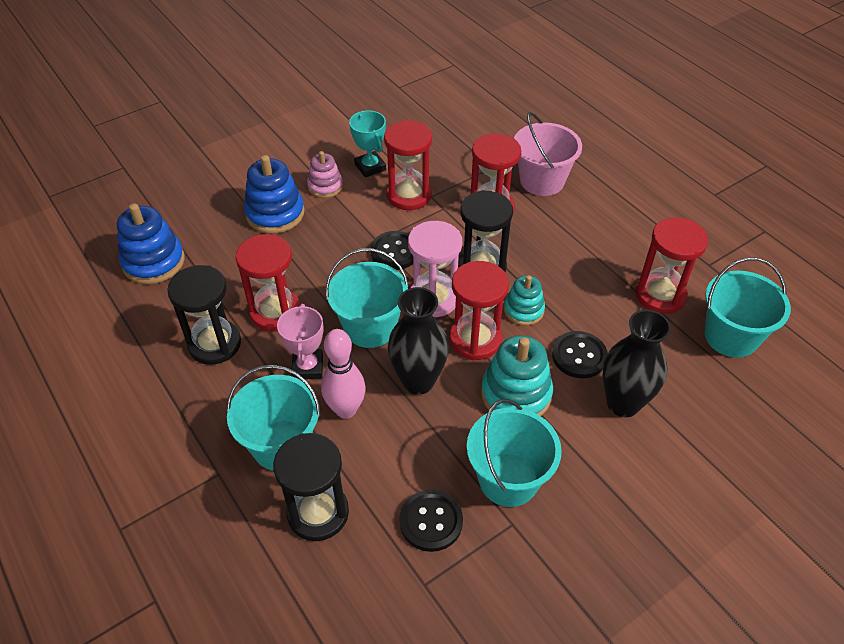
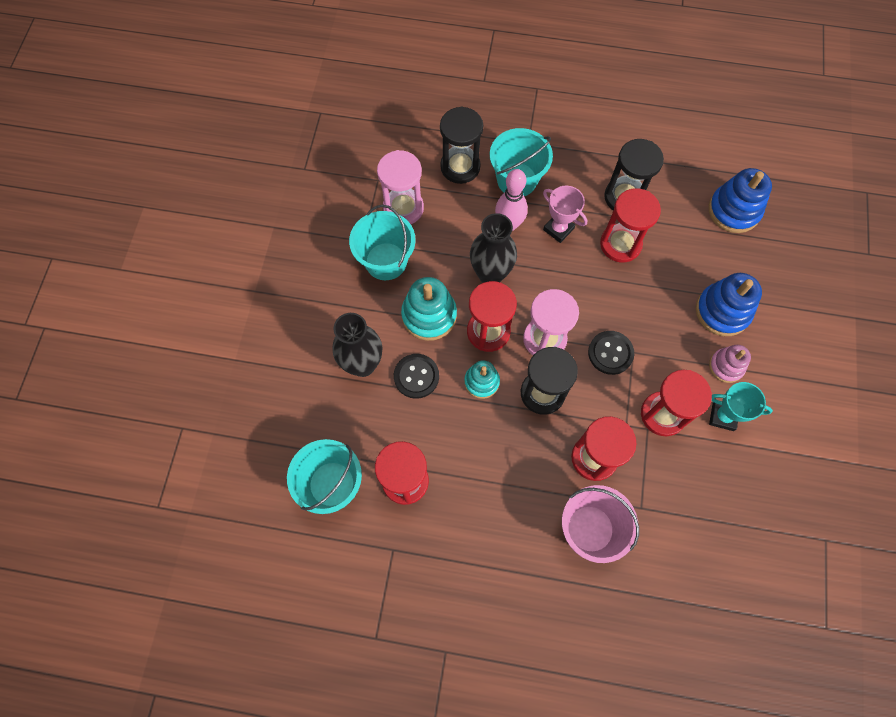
camera: 135 degrees right, 20 degrees up
turquoise bucket [326,248,409,348] -> none
black button [399,490,463,552] -> pink hourglass [377,150,424,224]

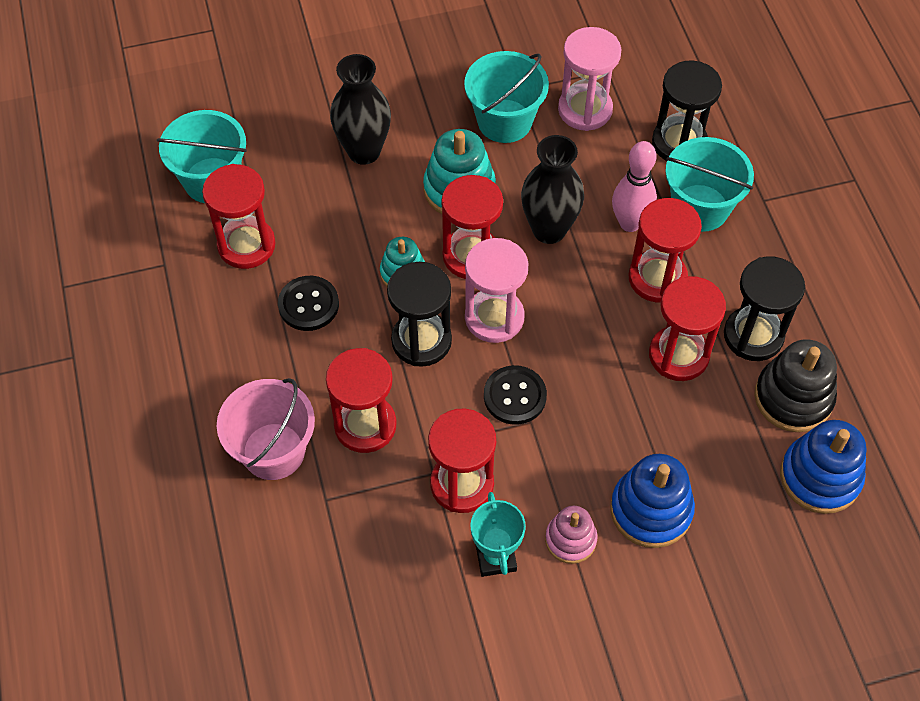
camera: 65 degrees right, 10 degrees down
black button [394,354,439,399] -> black button moved to [278,276,339,331]
pink trophy [543,186,587,243] -> red hourglass [628,198,702,302]
none -> black stacking toy [755,339,837,432]

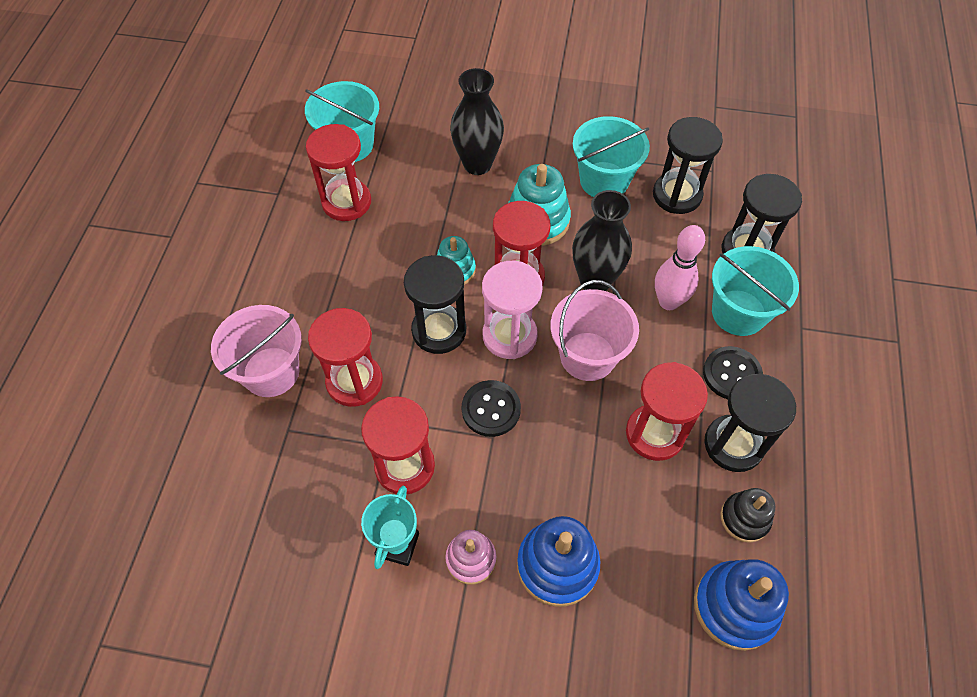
camera: 25 degrees right, 0 degrees up
black button [278,276,339,331] -> black button moved to [703,346,763,399]
pink hourglass [558,27,621,131] -> black hourglass [653,117,723,214]
red hourglass [628,198,702,302] -> none
black stacking toy [755,339,837,432] -> black stacking toy [720,488,775,543], size x0.62
none -> pink bucket [551,280,639,381]

